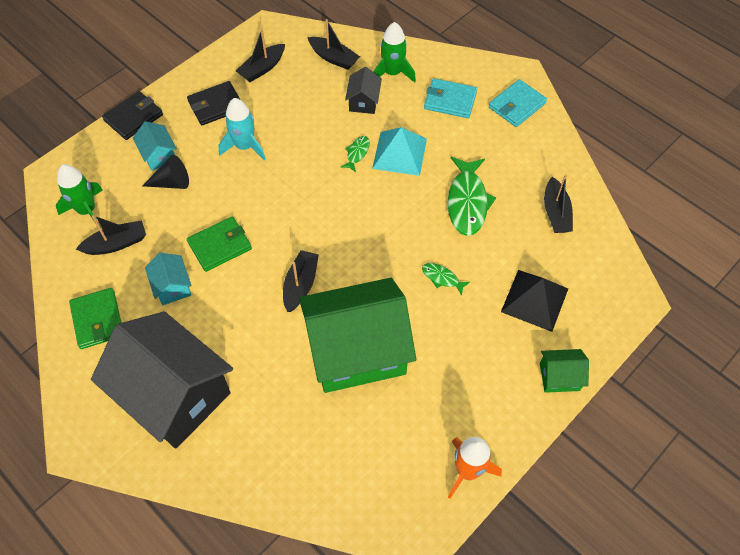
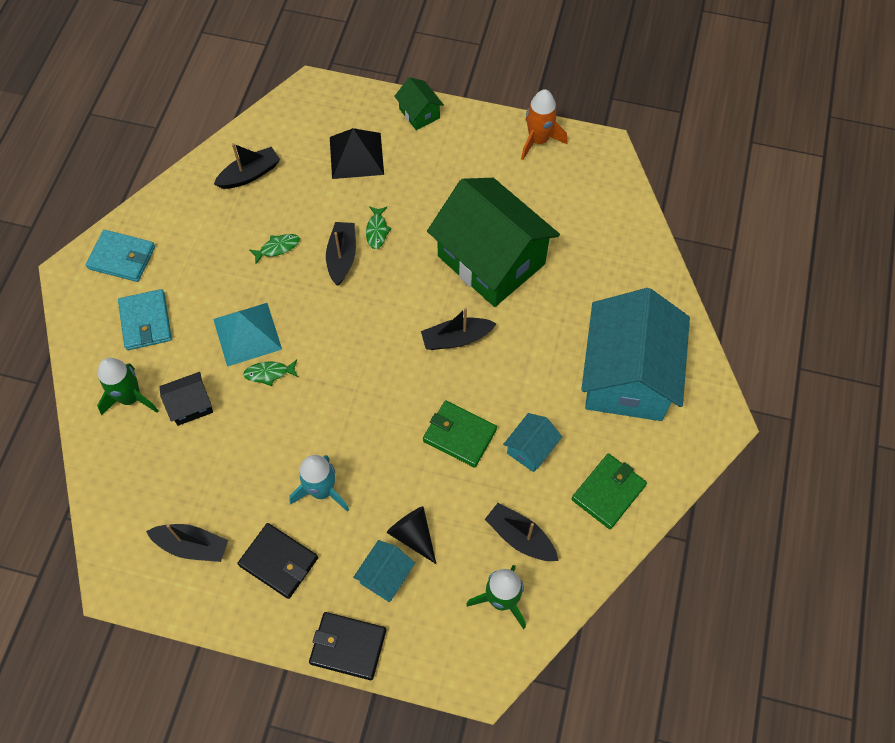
camera: 120 degrees left, 5 degrees up
black house [91,311,233,449] -> turquoise house [581,288,690,421]
black boat [307,19,360,70] -> black boat moved to [326,222,356,286]
green fish [448,157,496,236] -> green fish [249,234,300,264], size x0.49

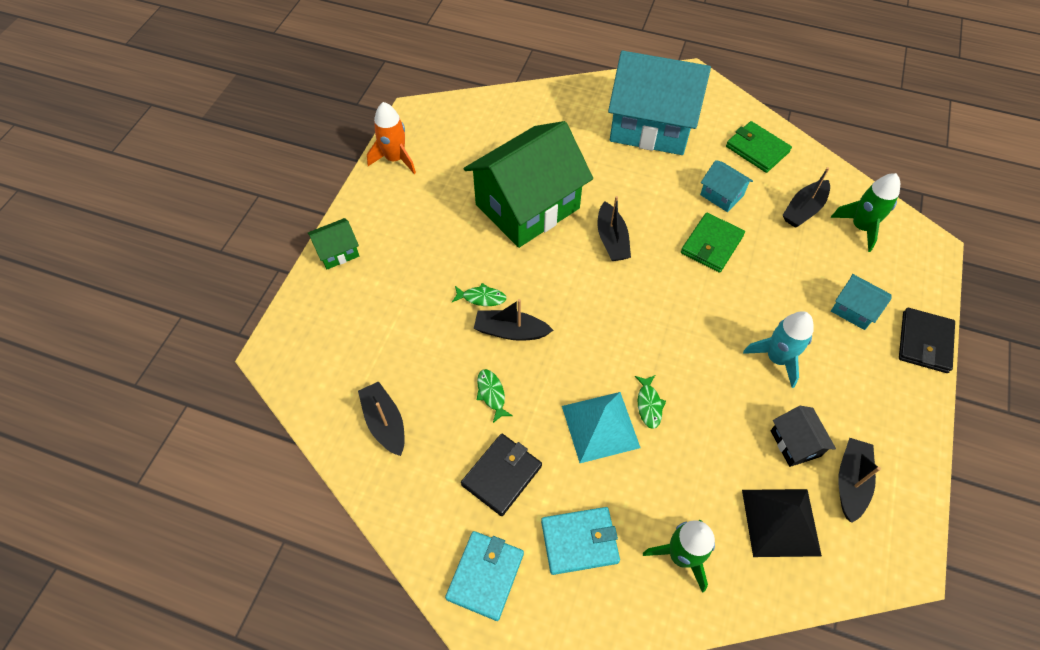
camera: 85 degrees left, 5 degrees down
black house [160,372,213,426] -> black house moved to [771,406,836,467]
black wallet [238,523,318,599] -> black wallet moved to [461,434,542,516]
black pyramid [330,128,384,179] -> black pyramid moved to [742,489,822,557]
black cone [387,506,436,564] -> none

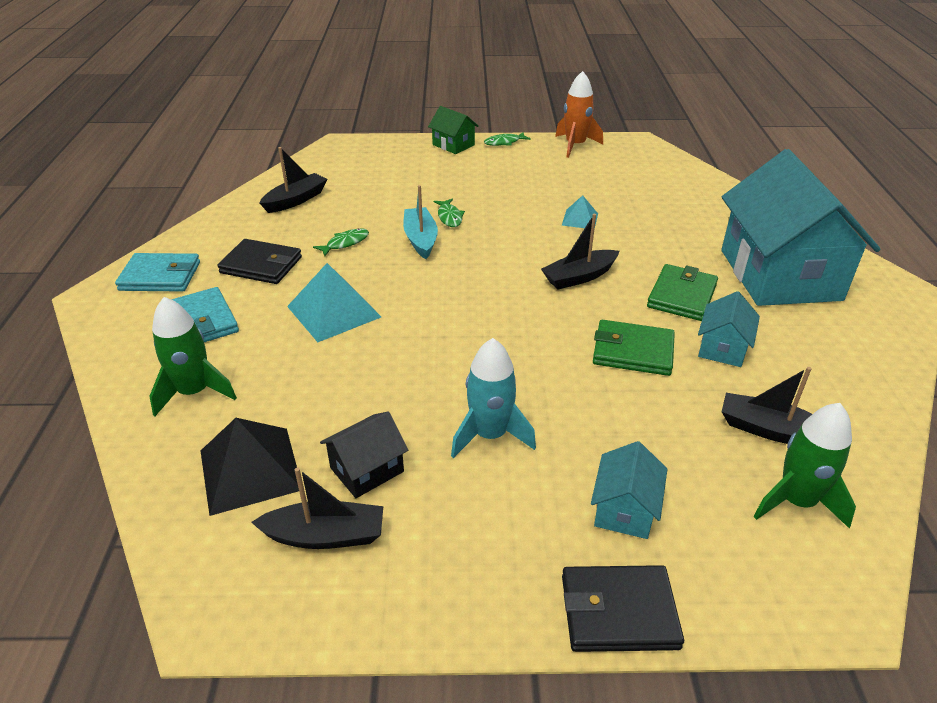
camera: 70 degrees right, 20 degrees down
green house [464,121,593,248] -> turquoise pyramid [562,195,598,228]
black boat [474,299,553,341] -> turquoise boat [403,185,438,259]
green fish [635,375,666,429] -> green fish moved to [484,132,531,146]
green wallet [726,121,792,173] -> green wallet moved to [647,264,718,321]

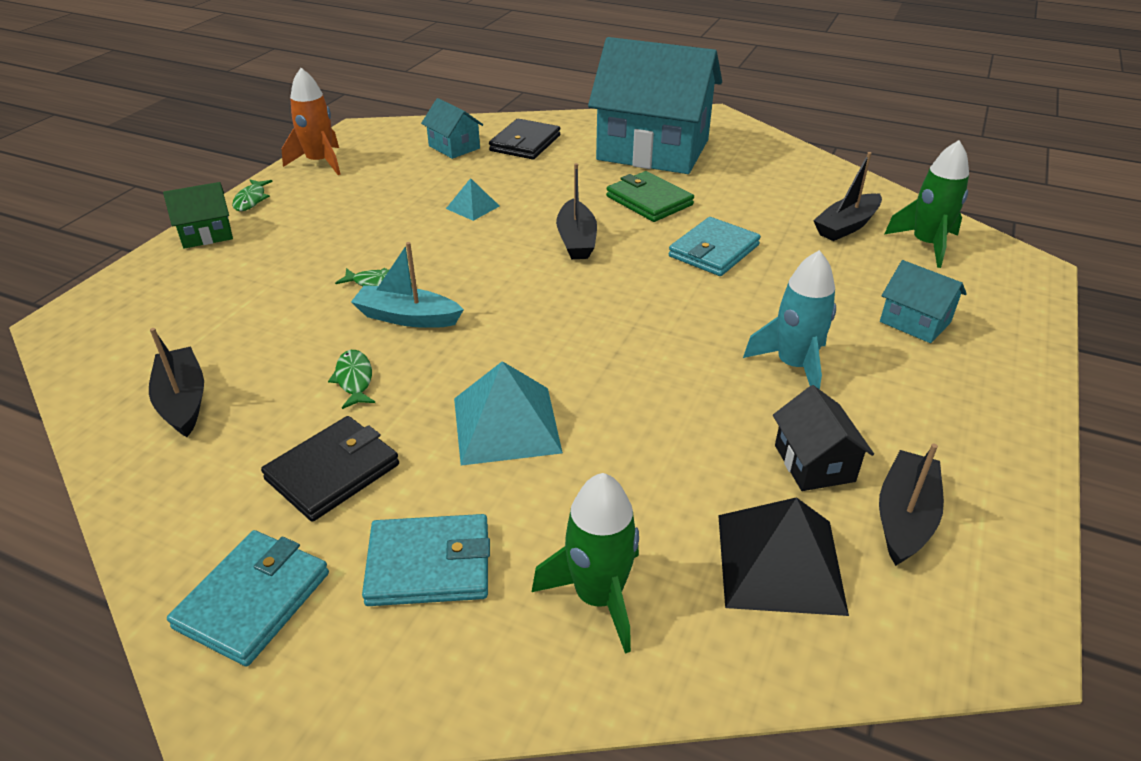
camera: 65 degrees left, 0 degrees up
black wallet [562,565,684,652] -> black wallet moved to [489,119,560,160]
green wallet [593,320,675,376] -> turquoise wallet [669,217,761,276]
turquoise house [698,291,760,367] -> turquoise house moved to [421,98,483,159]

